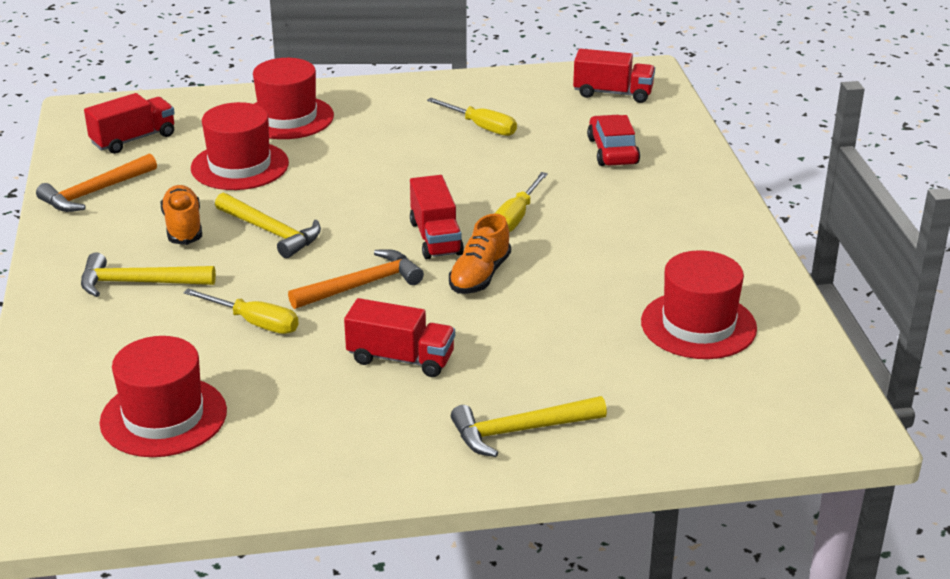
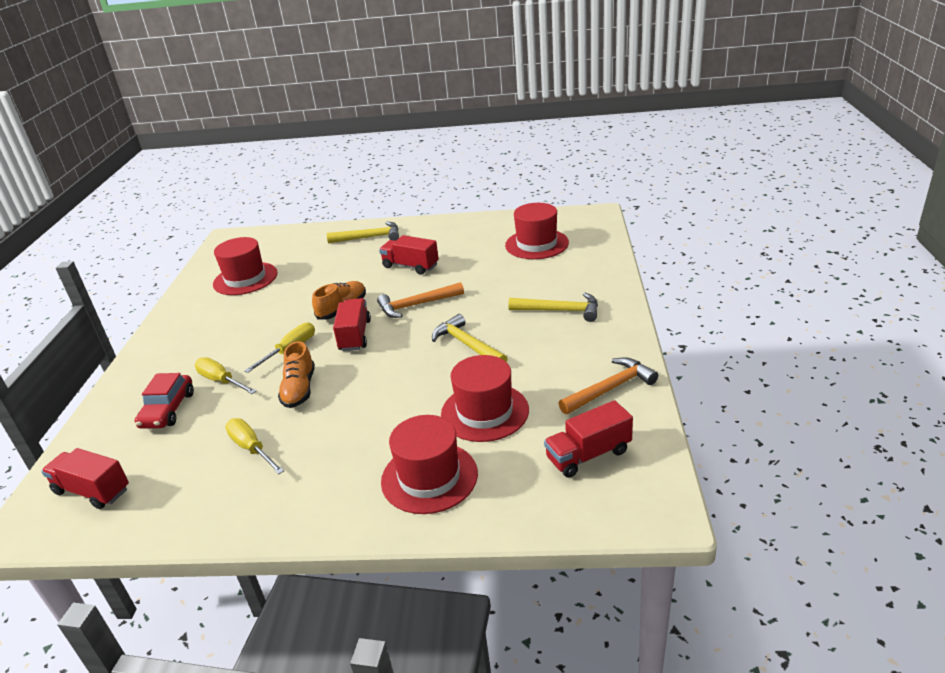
camera: 165 degrees left, 0 degrees up
orange shoe [161,185,202,245] -> orange shoe moved to [278,341,315,408]
yellow screwdriver [183,288,299,334] -> yellow screwdriver moved to [195,357,256,394]

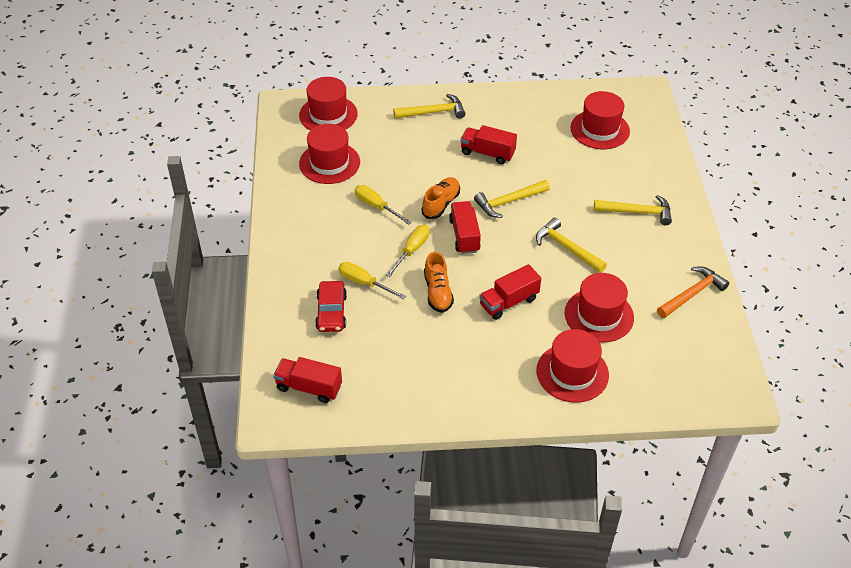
camera: 10 degrees left, 15 degrees up
yellow screwdriver [225,418,284,475] -> yellow screwdriver moved to [355,185,412,225]
orange hammer [377,282,464,318] -> yellow hammer [474,180,550,218]
red truck [544,400,633,478] -> red truck moved to [479,264,541,320]
none -> red hat [299,77,358,130]

